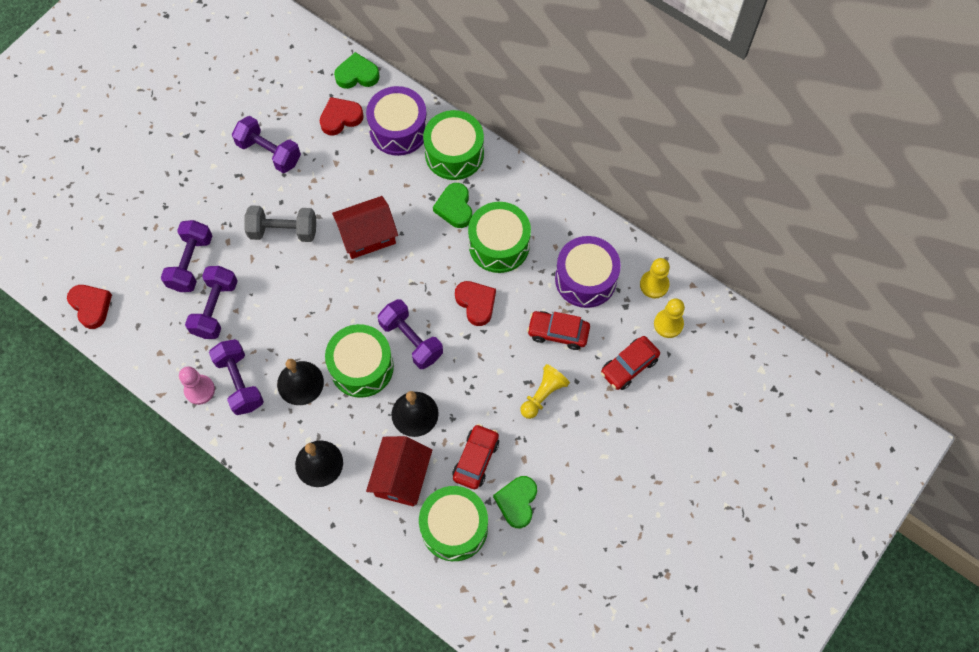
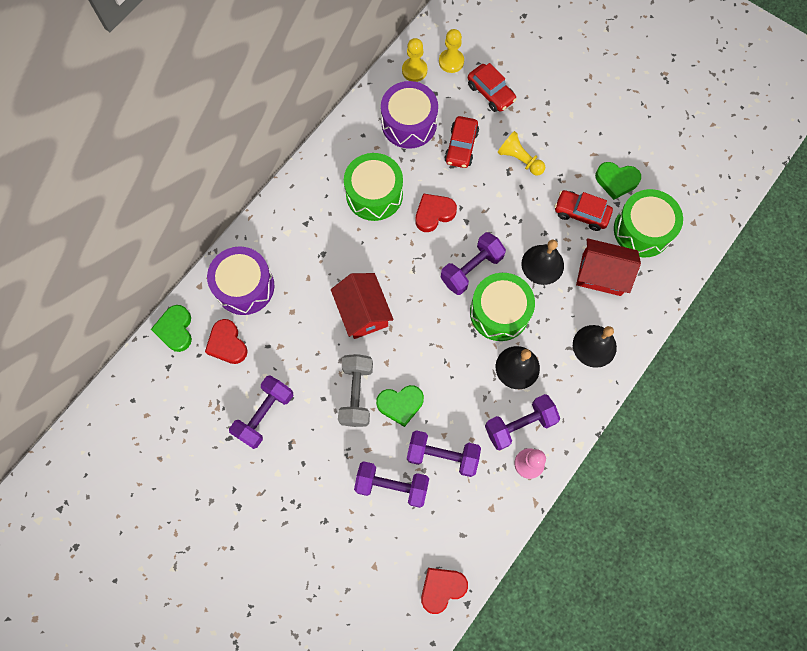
camera: 90 degrees left, 5 degrees up
green drum [423,110,484,180] -> none
green heart [433,183,472,228] -> green heart moved to [376,385,424,427]

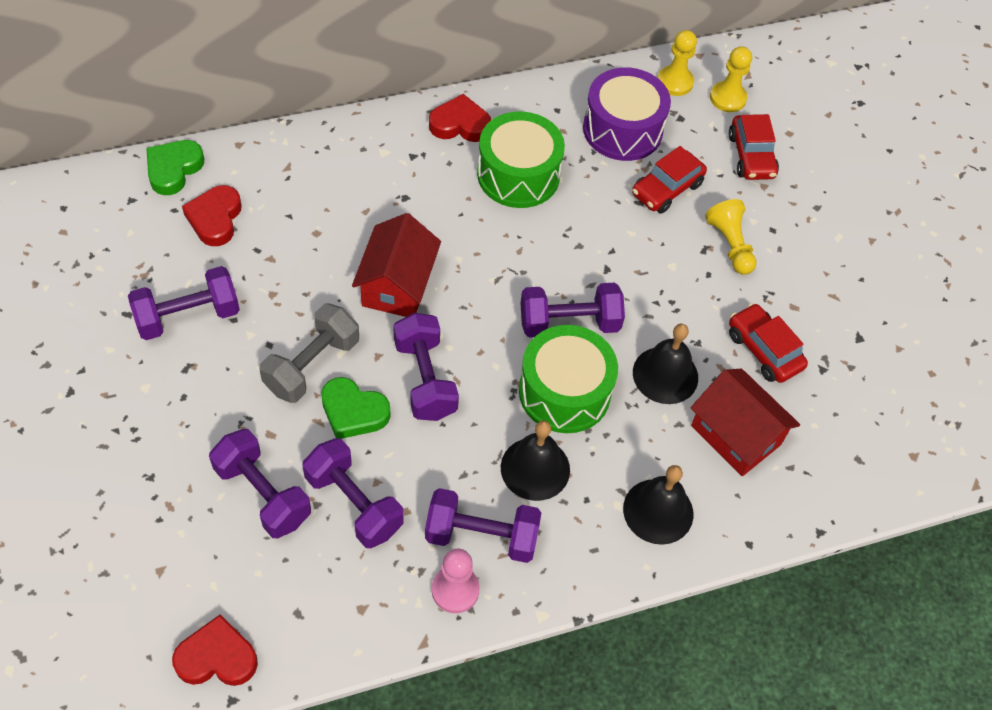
camera: 30 degrees right, 15 degrees down
purple drum [207,246,275,315] -> none
red heart [415,193,457,232] -> red heart moved to [429,94,491,142]
green heart [595,162,641,200] -> none
green drum [614,189,683,257] -> none
none -> purple dumbbell [393,313,459,421]

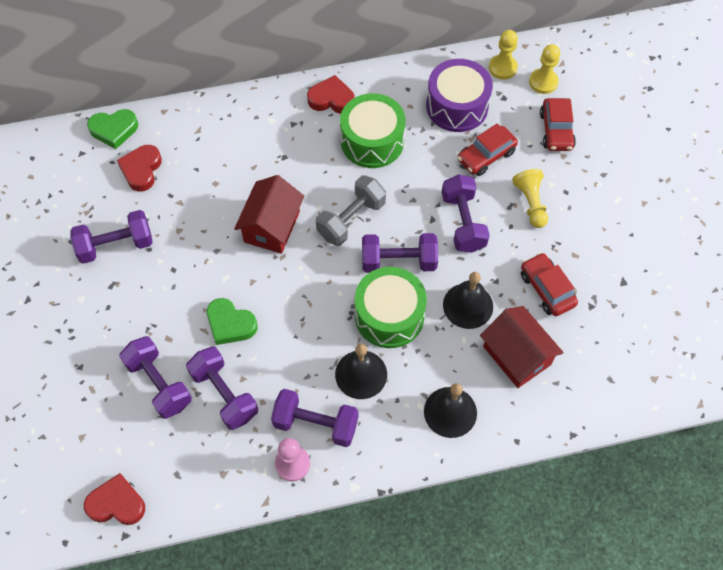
camera: 10 degrees right, 5 degrees up
green heart [146,140,204,195] -> green heart turned 135 degrees counterclockwise [87,109,138,149]
grey dumbbell [259,303,359,403] -> grey dumbbell moved to [316,175,386,246]
purple dumbbell [393,313,459,421] -> purple dumbbell moved to [442,174,490,253]

